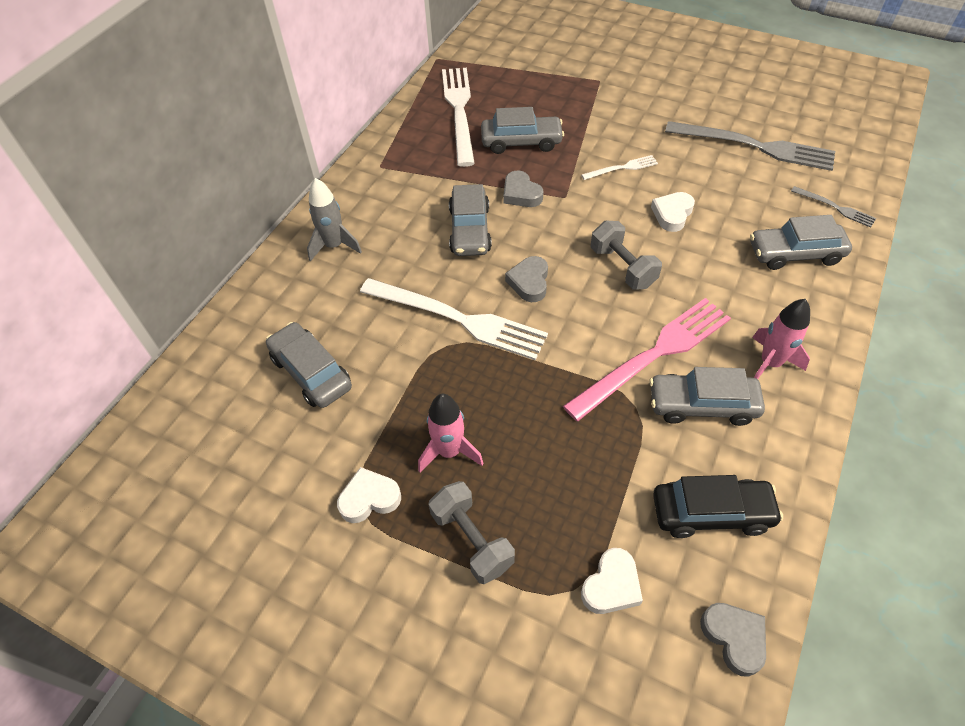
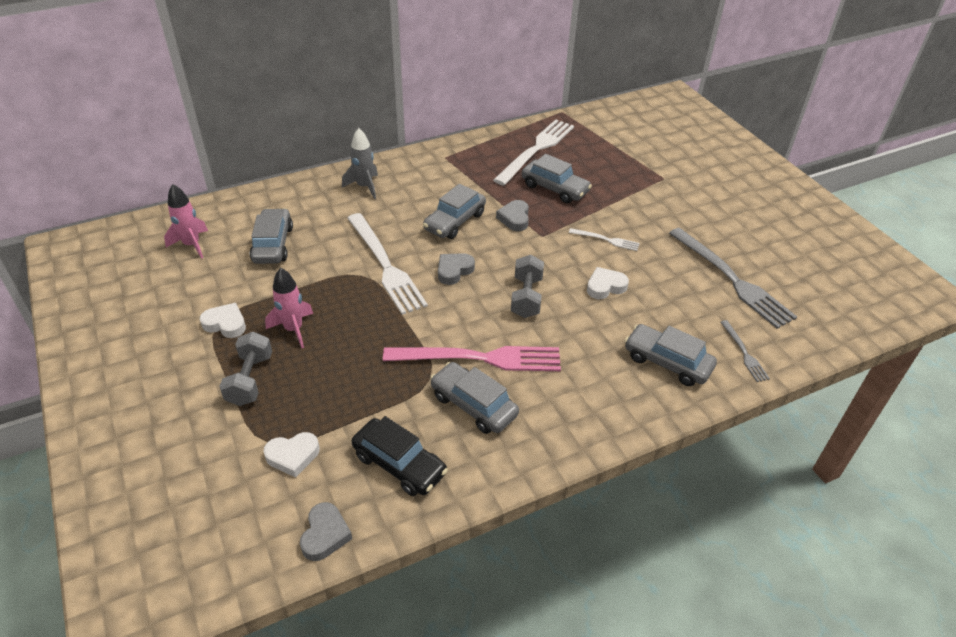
camera: 35 degrees right, 10 degrees down
pink rocket [752,299,810,379] -> pink rocket moved to [164,184,208,259]

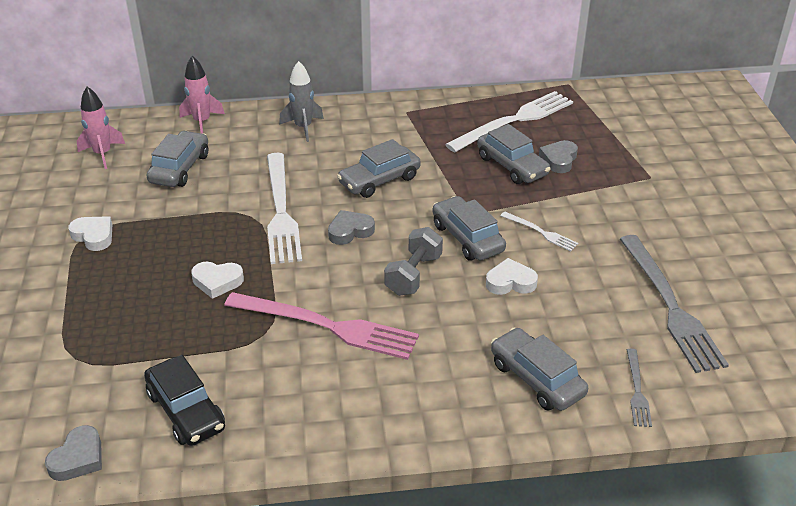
camera: 20 degrees right, 5 degrees down
grey dumbbell [219,332,272,406] -> none
white heart [263,432,320,478] -> white heart moved to [191,262,244,299]
pink rocket [265,268,313,348] -> pink rocket moved to [179,56,225,134]
grey car [430,362,519,434] -> grey car moved to [433,196,506,261]
grey heart [496,200,529,231] -> grey heart moved to [539,140,578,173]

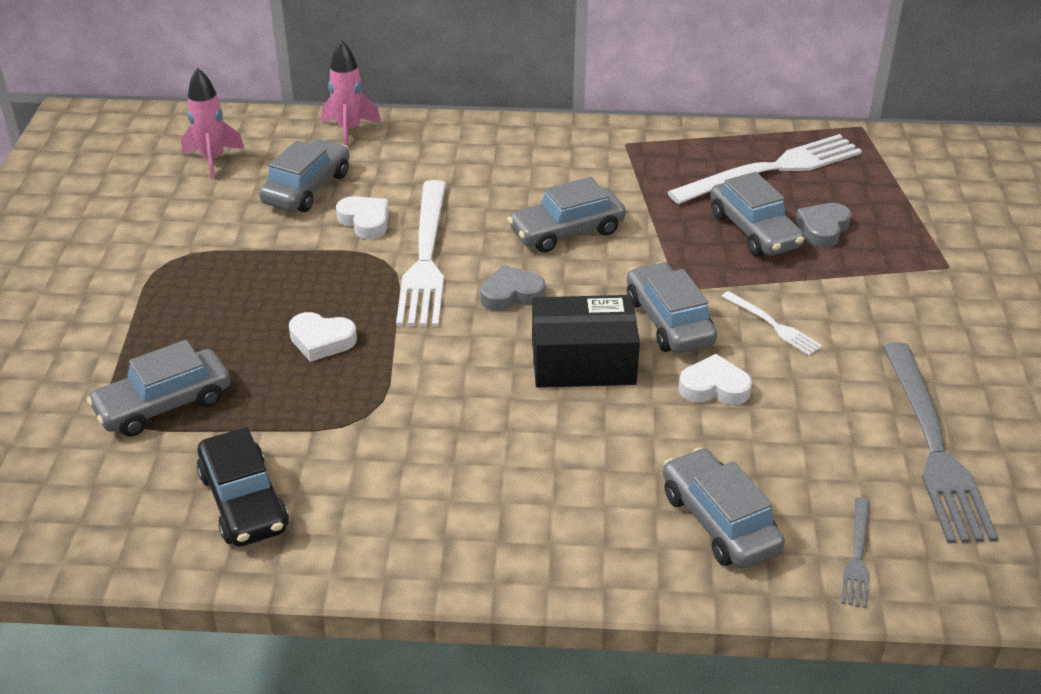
camera: 10 degrees right, 0 degrees up
grey heart [45,425,102,481] -> none
white heart [68,216,112,251] -> white heart moved to [336,196,389,239]
pink fork [224,292,419,360] -> none
grey rocket [279,61,324,142] -> none
grey dumbbell [384,227,443,296] -> black box [532,295,640,388]
none -> grey car [87,340,230,437]

